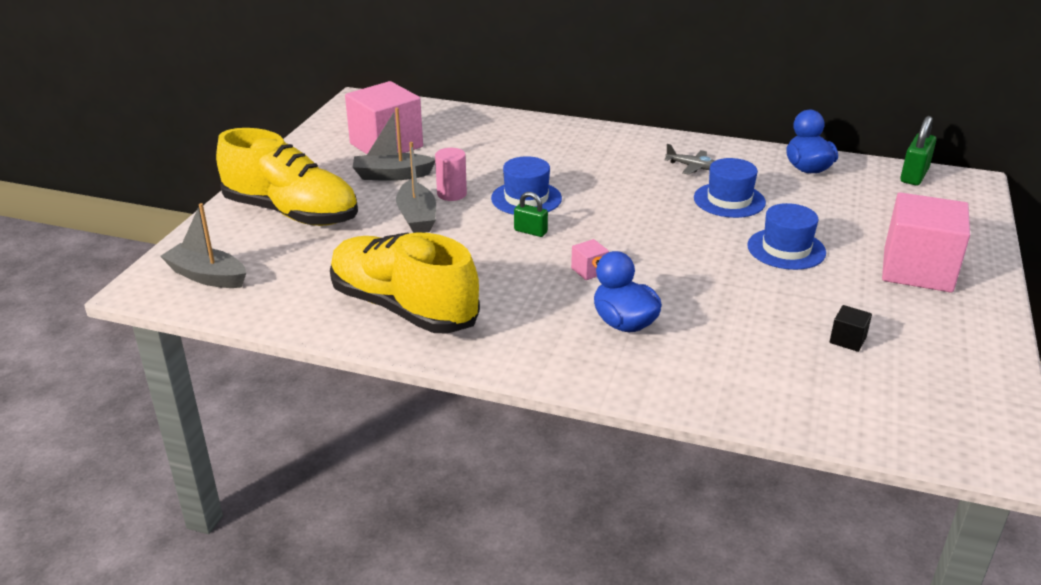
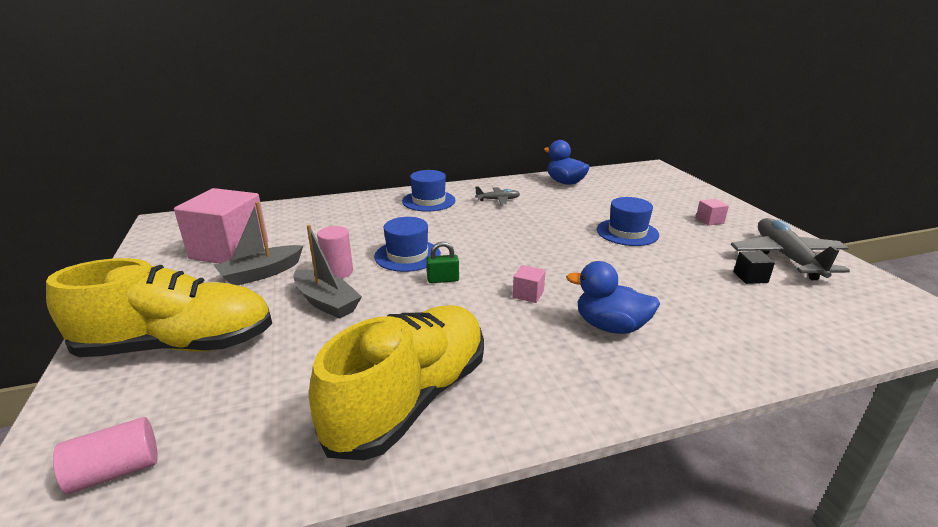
camera: 35 degrees left, 5 degrees down
grey boat [160,203,246,288] -> pink cylinder [53,417,158,494]
yellow shoe [330,232,480,333] -> yellow shoe turned 120 degrees clockwise [309,305,484,460]
blue hat [694,158,766,218] -> blue hat moved to [402,170,456,212]
pink cube [882,192,970,292] -> pink cube [696,199,729,226], size x0.40
green padlock [900,116,936,185] -> none
none -> grey plane [731,218,850,280]

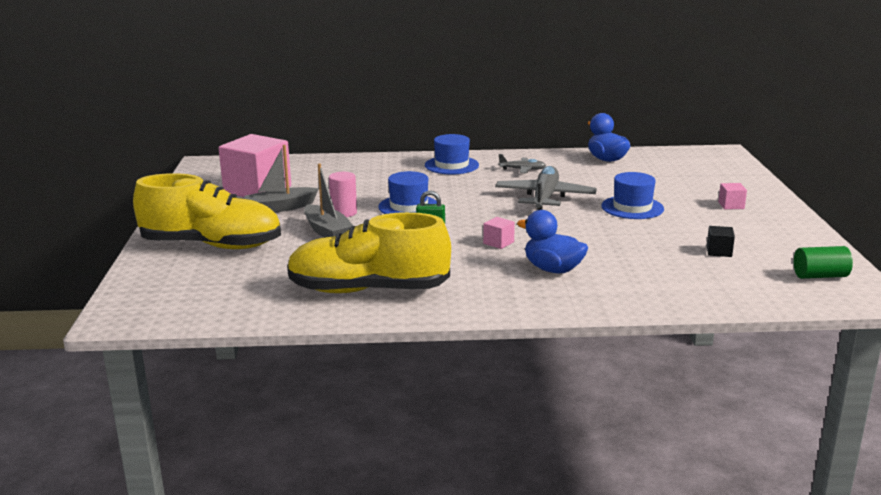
camera: 15 degrees right, 5 degrees down
pink cylinder [53,417,158,494] -> none
yellow shoe [309,305,484,460] -> yellow shoe turned 135 degrees counterclockwise [287,212,451,293]
grey plane [731,218,850,280] -> grey plane moved to [495,166,597,210]
none -> green cylinder [794,246,853,279]

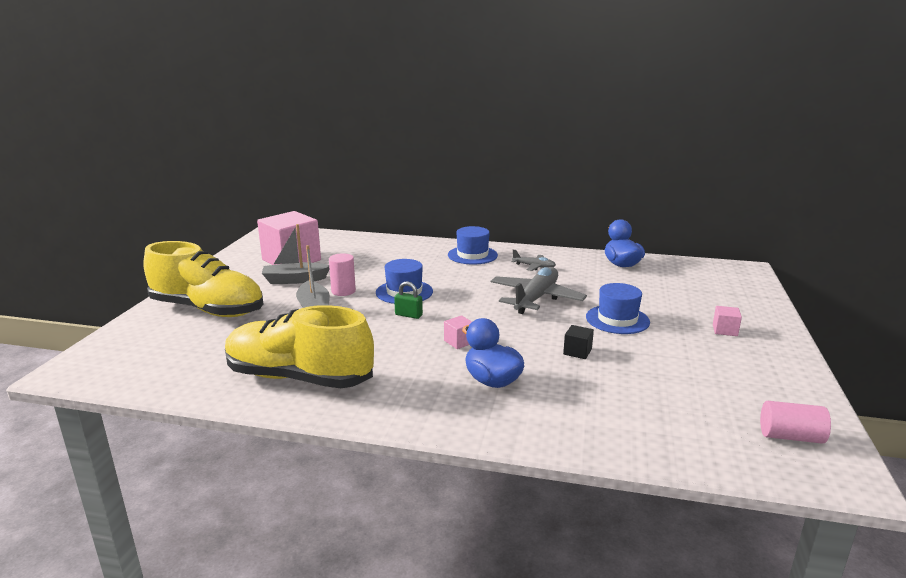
camera: 15 degrees right, 0 degrees up
black cube [707,226,735,257] -> black cube moved to [563,325,594,359]
green cylinder [794,246,853,279] -> pink cylinder [760,401,831,444]

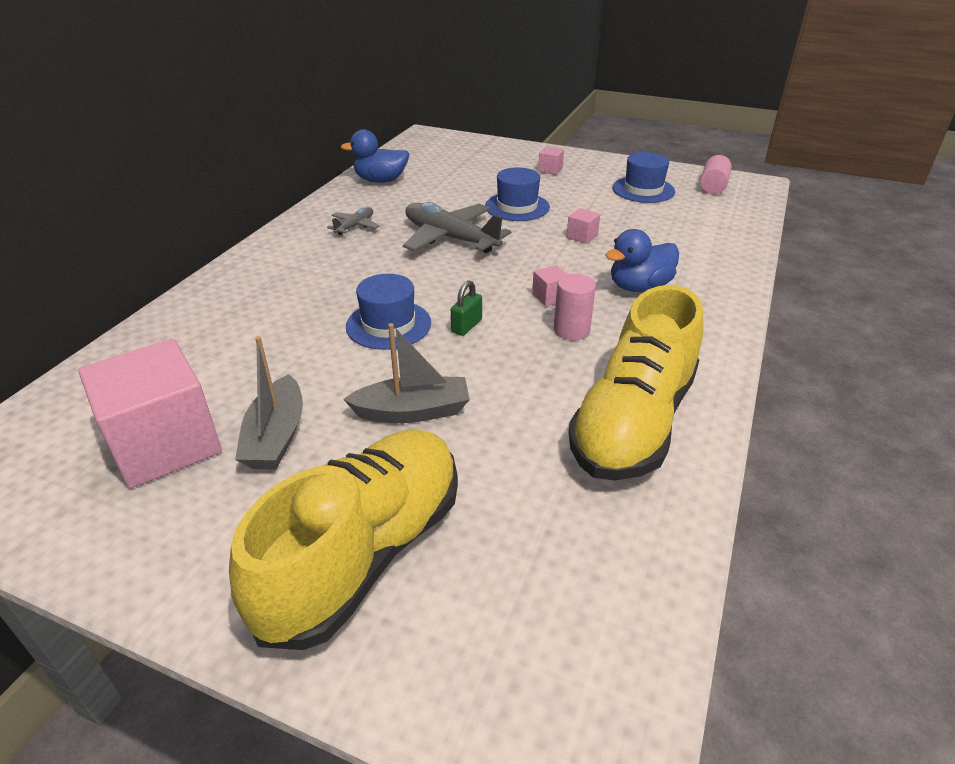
camera: 80 degrees left, 15 degrees up
pink cylinder [329,253,356,296] -> pink cylinder moved to [554,274,596,340]
blue hat [448,226,498,265] -> blue hat moved to [612,152,675,203]
black cube [563,325,594,359] -> pink cube [567,208,600,244]

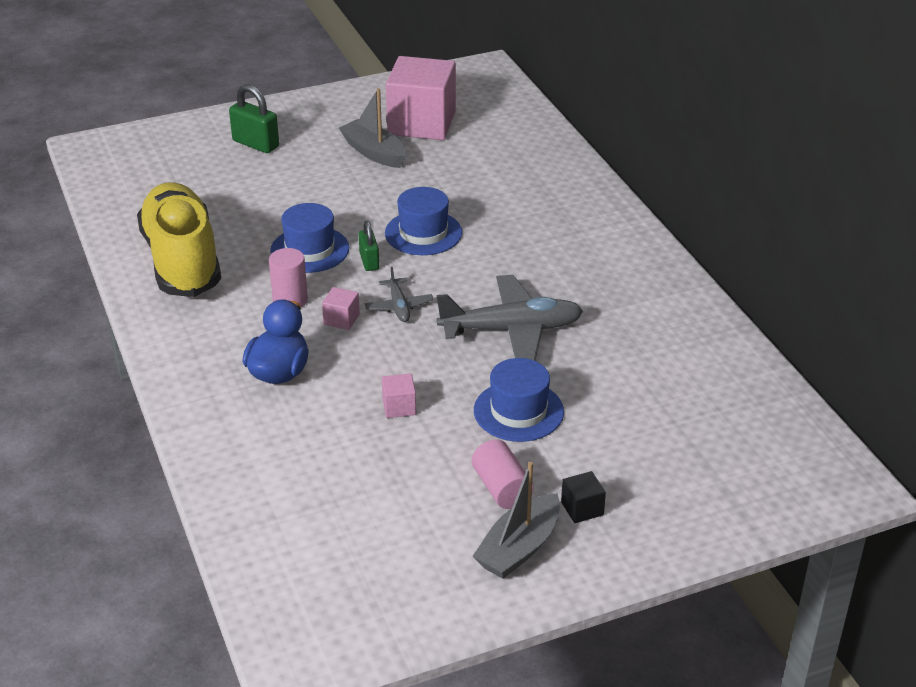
camera: 135 degrees right, 0 degrees up
yellow shoe [229,429,458,650] -> green padlock [229,84,279,153]
grey plane [327,207,379,235] -> grey plane moved to [365,267,434,322]
blue duck [341,129,409,183] -> none
grey boat [343,323,470,423] -> grey boat moved to [473,462,560,579]
pink cube [538,146,564,175] -> black cube [561,471,606,523]
blue hat [612,152,675,203] -> blue hat moved to [270,203,349,273]
pink cylinder [700,155,732,194] -> pink cylinder moved to [472,439,534,509]

